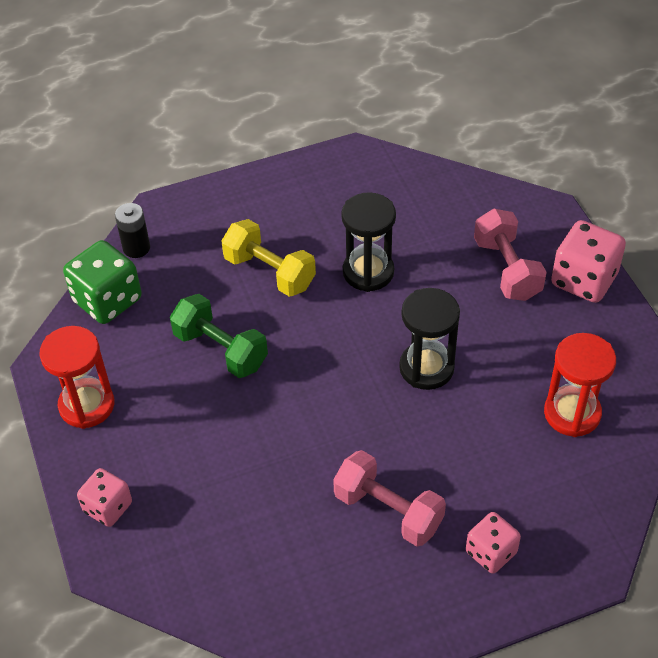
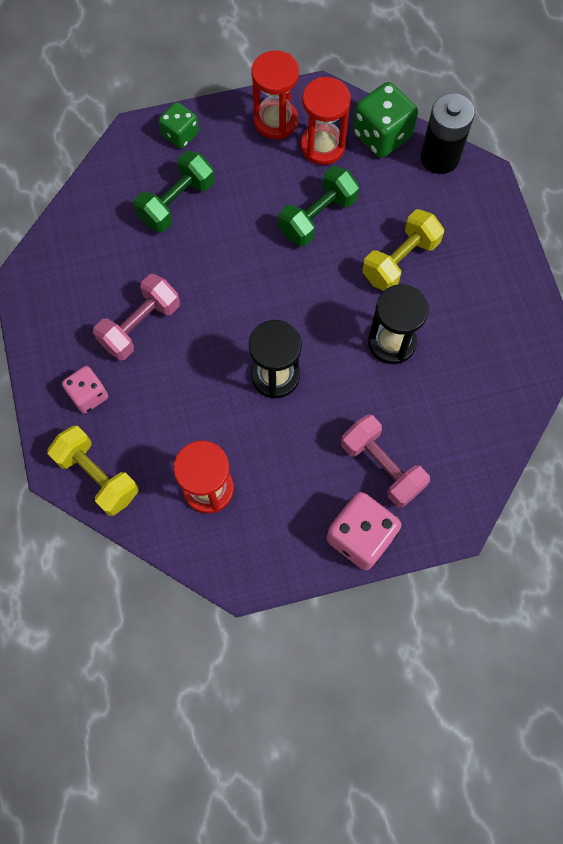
camera: 95 degrees right, 20 degrees up
pink dice [77,468,132,527] -> green dice [159,102,199,149]
black battery [115,203,150,258] -> black battery [420,93,475,174], size x1.62
pink dumbbell [474,208,547,301] -> pink dumbbell turned 60 degrees clockwise [341,415,430,508]
none -> yellow dumbbell [47,426,139,516]
none -> green dumbbell [134,151,215,232]
none -> red hourglass [301,77,351,165]

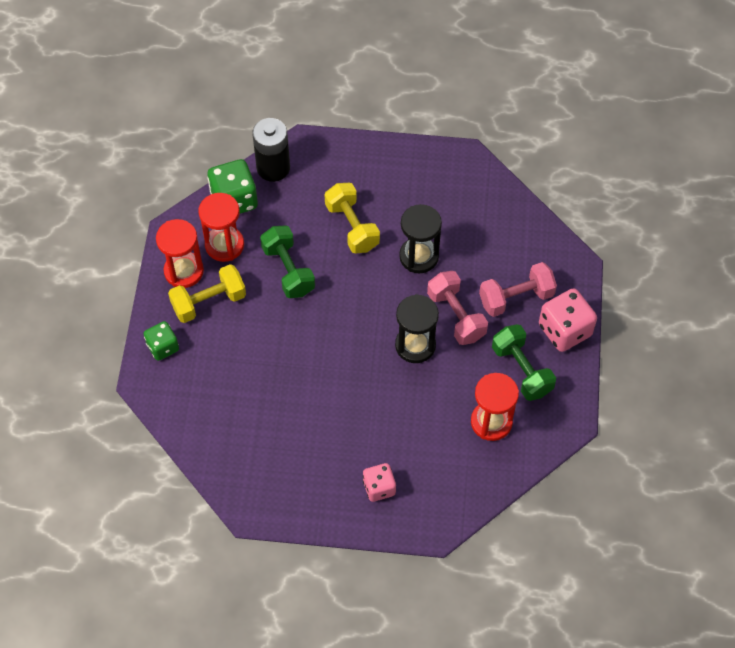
camera: 70 degrees left, 10 degrees down
yellow dumbbell [47,426,139,516] -> yellow dumbbell moved to [168,264,246,323]
pink dumbbell [93,274,180,360] -> pink dumbbell moved to [427,271,488,345]
green dumbbell [134,151,215,232] -> green dumbbell moved to [492,324,556,401]

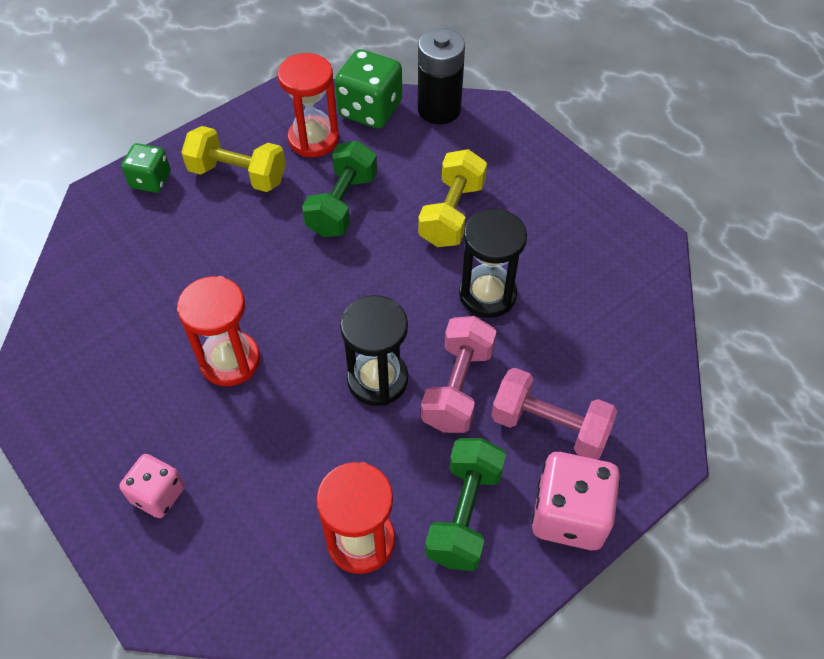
camera: 45 degrees right, 5 degrees down
red hourglass [156,219,204,288] -> red hourglass moved to [177,276,260,386]

